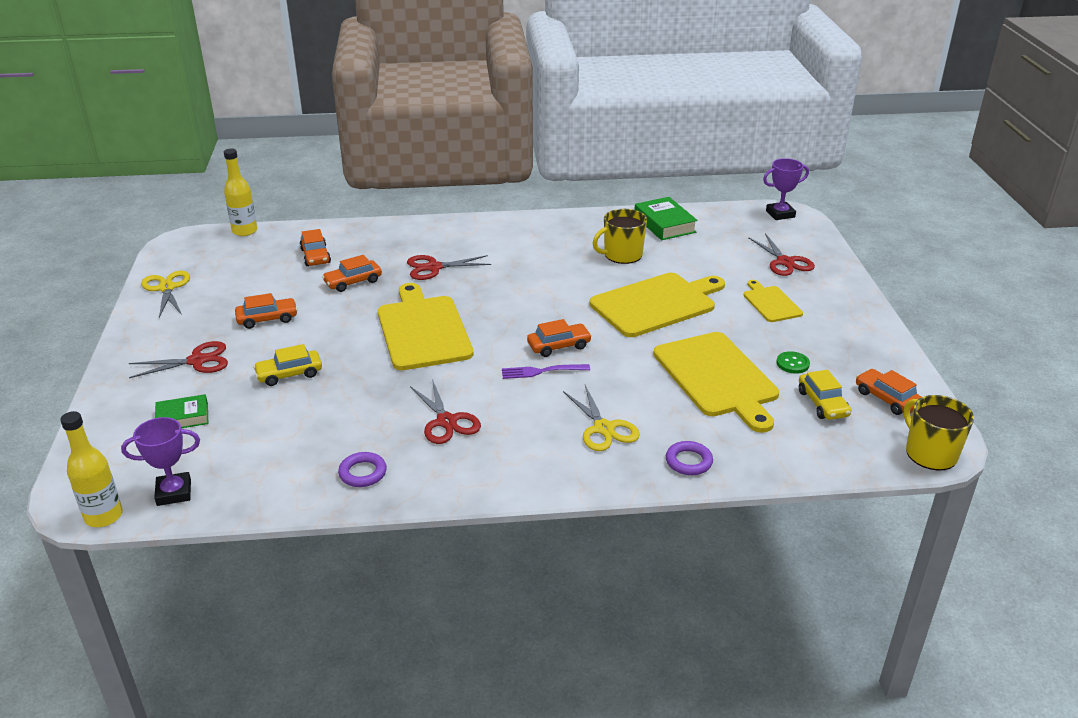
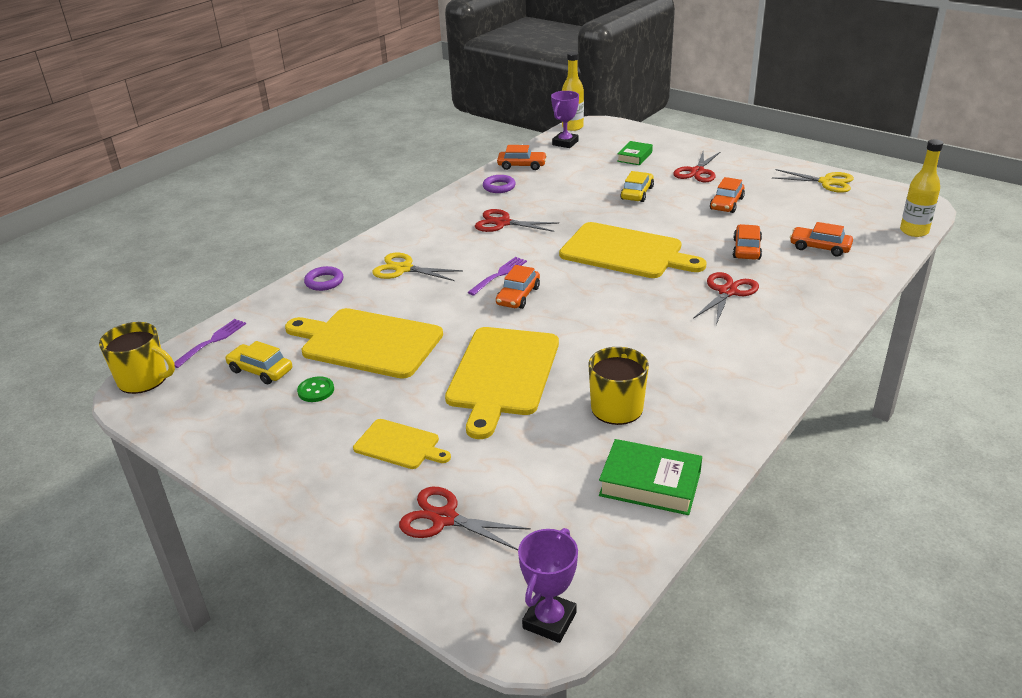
camera: 135 degrees right, 0 degrees up
orange car [856,369,922,415] -> orange car moved to [497,145,547,170]
none -> purple fork [174,319,246,368]

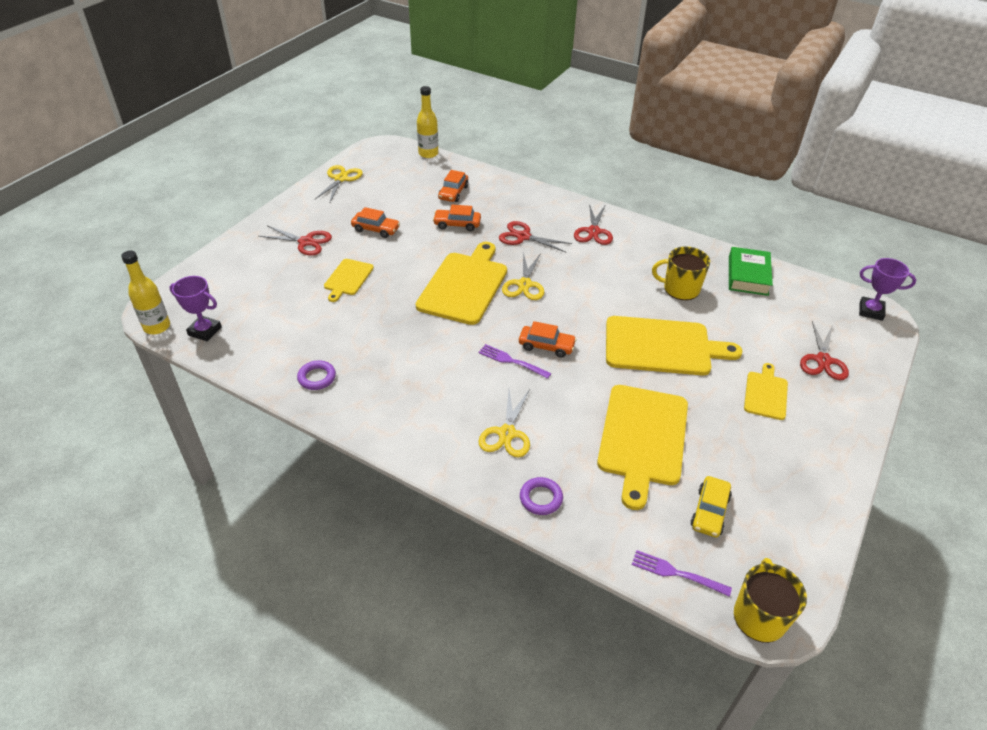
camera: 100 degrees left, 10 degrees up
green button [297,376,334,402] -> none
red scissors [475,209,559,232] -> red scissors moved to [574,204,613,245]
orange car [497,145,547,170] -> none
green book [617,141,653,165] -> none
yellow car [620,171,654,202] -> yellow cutting board [324,259,374,302]
none -> yellow scissors [502,252,544,300]

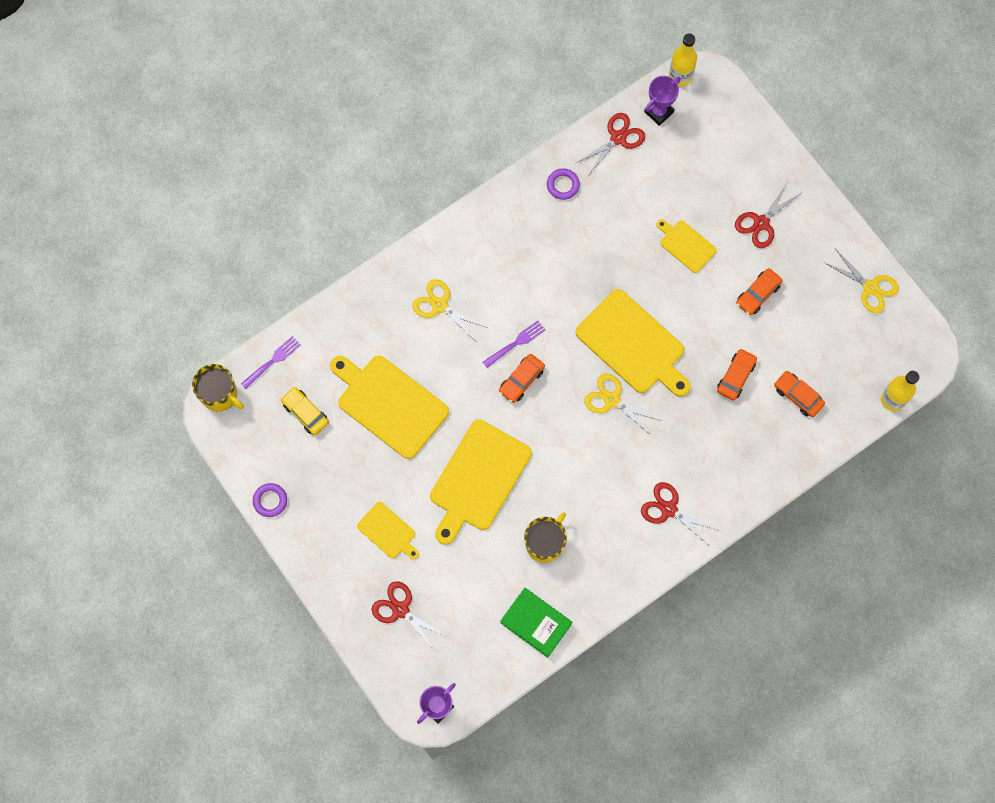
camera: 115 degrees right, 30 degrees up
red scissors [499,221,572,252] -> red scissors moved to [576,113,645,174]
purple ring [520,477,563,515] -> purple ring moved to [253,483,287,517]

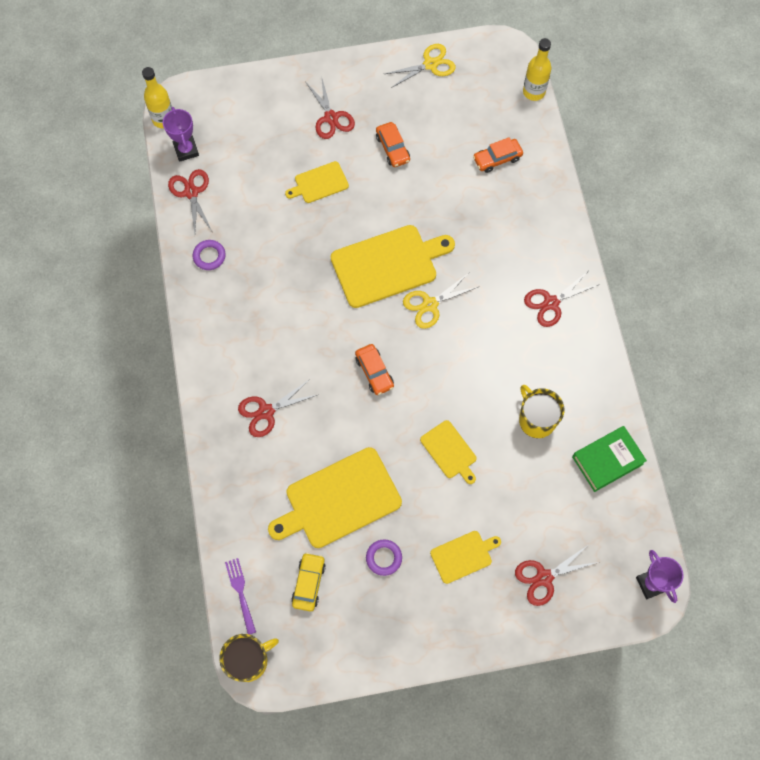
camera: 65 degrees left, 5 degrees down
purple ring [253,483,287,517] -> purple ring moved to [366,539,402,576]
yellow car [281,387,329,435] -> yellow car turned 120 degrees clockwise [291,552,326,611]
yellow scissors [412,279,488,341] -> red scissors [238,379,317,437]
yellow cutting board [430,420,532,545] -> yellow cutting board [420,420,477,484], size x0.52
purple fork [483,321,545,368] -> none
orange car [717,348,757,400] -> none

